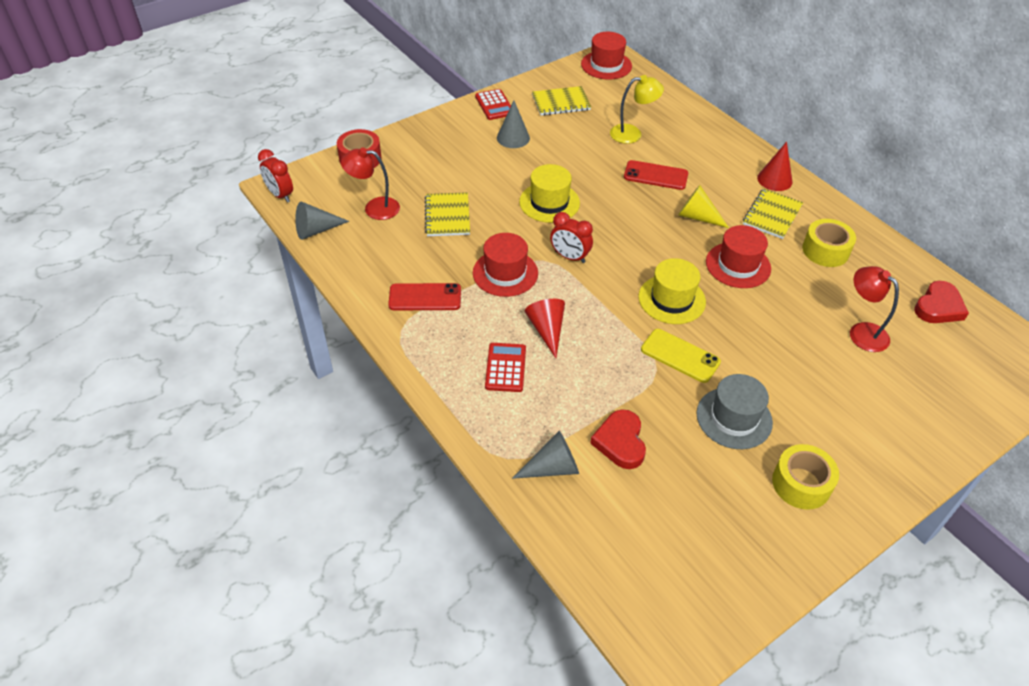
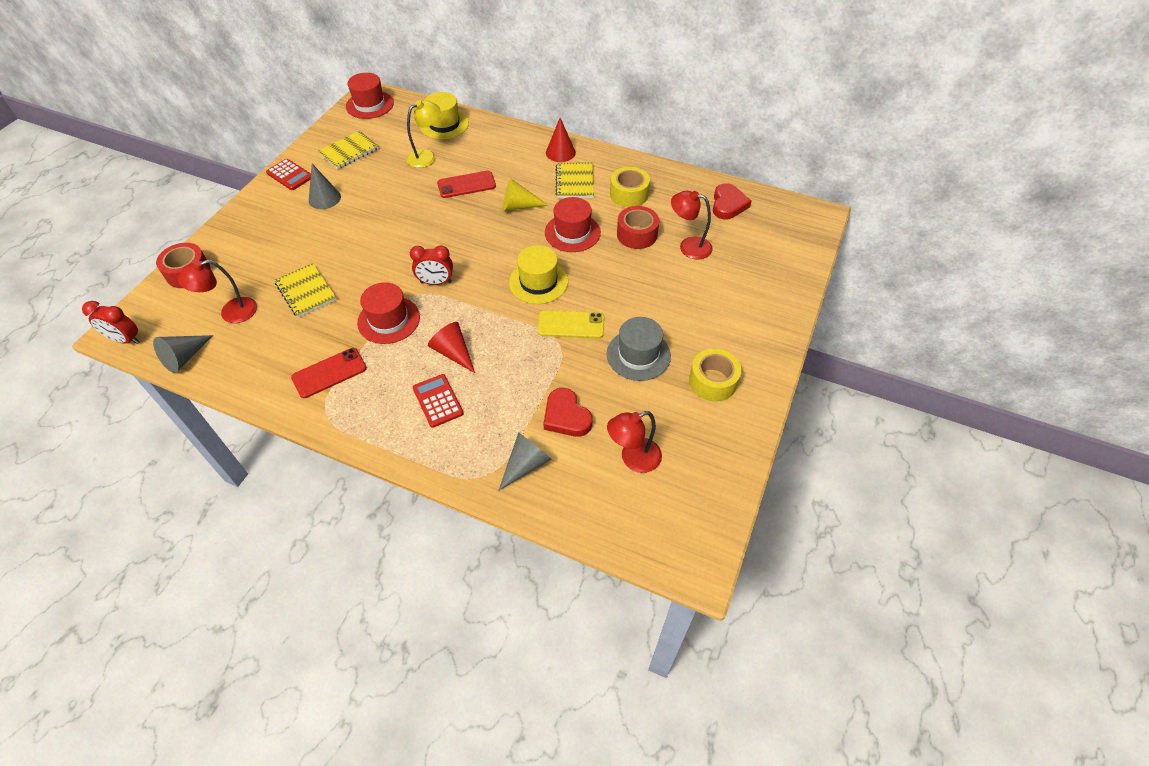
camera: 30 degrees left, 5 degrees up
yellow hat [519,164,580,223] -> yellow hat moved to [420,92,469,140]
none -> red lamp [607,411,662,473]
none -> red tape [617,206,659,249]

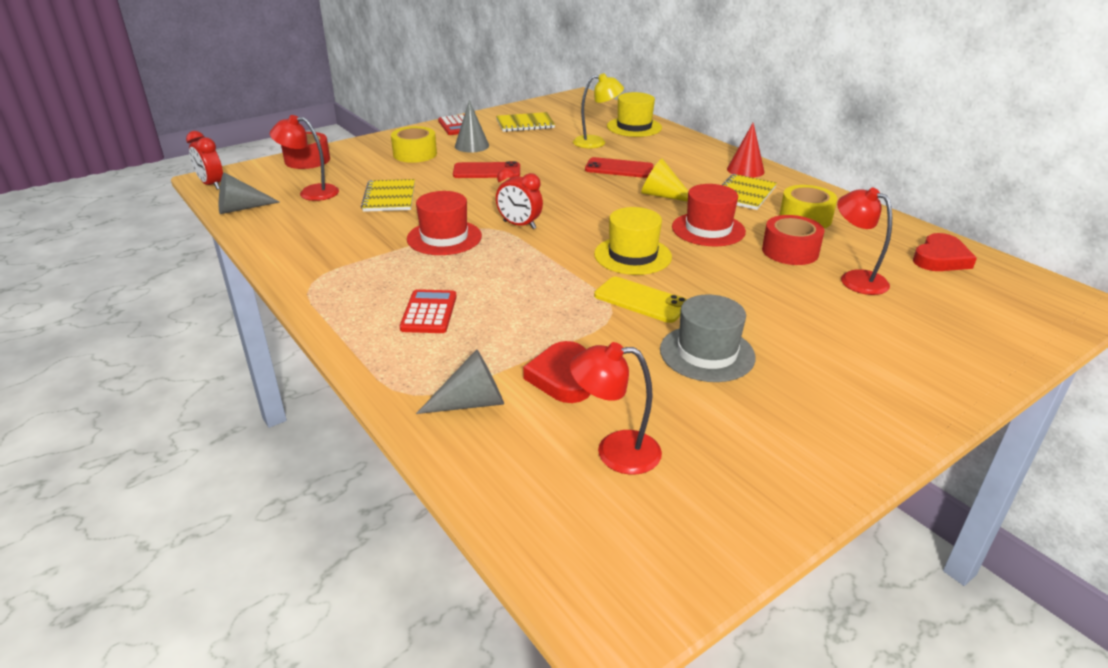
camera: 30 degrees right, 20 degrees down
red phone [291,348,367,398] -> red phone moved to [453,161,520,178]
red hat [346,73,394,119] -> none
red cone [428,322,475,373] -> none
yellow tape [689,349,741,402] -> yellow tape moved to [391,126,437,163]

